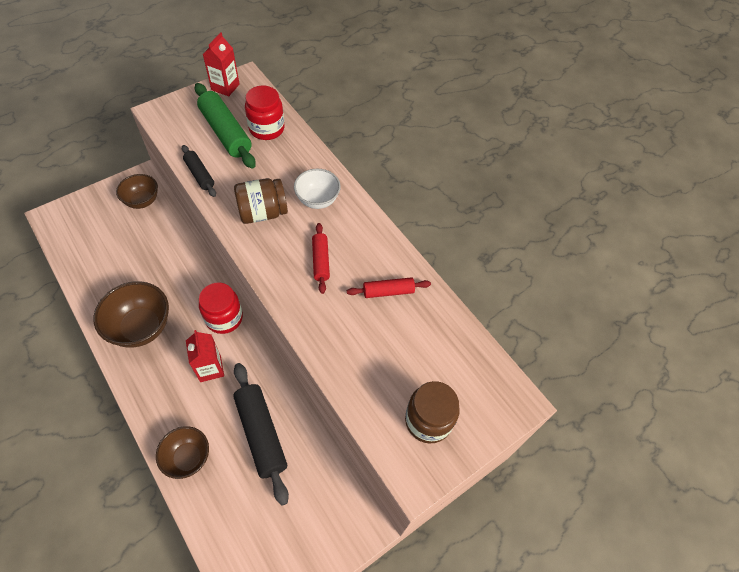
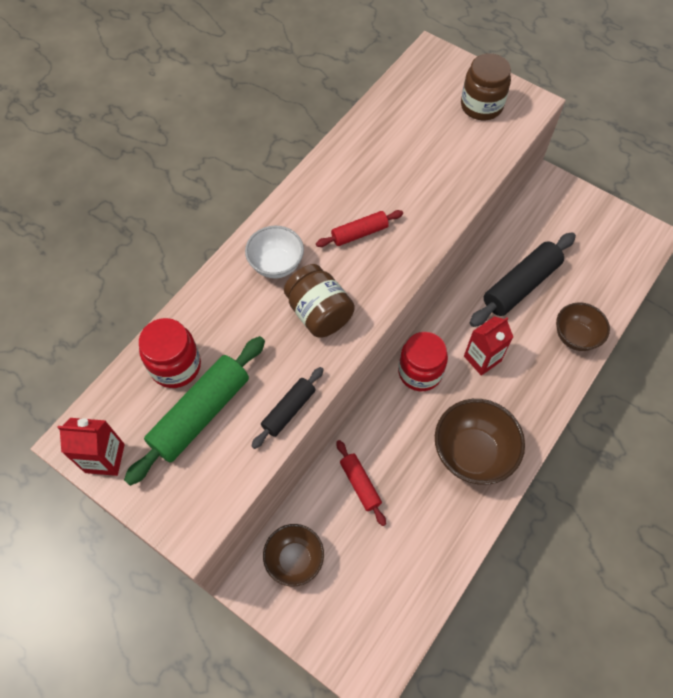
camera: 105 degrees left, 5 degrees up
red rolling pin [347,277,431,298] -> red rolling pin moved to [336,440,386,526]

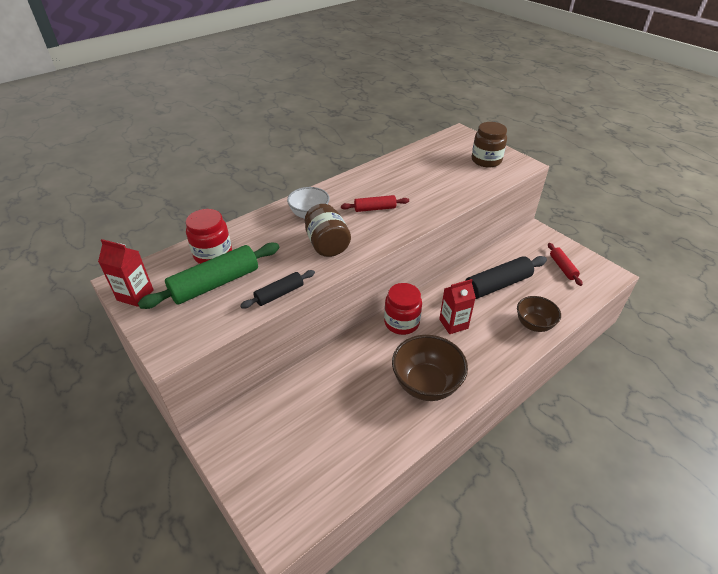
camera: 15 degrees right, 20 degrees down
brown bowl [263,524,324,587] -> none
red rolling pin [336,440,386,526] -> red rolling pin moved to [548,243,583,286]

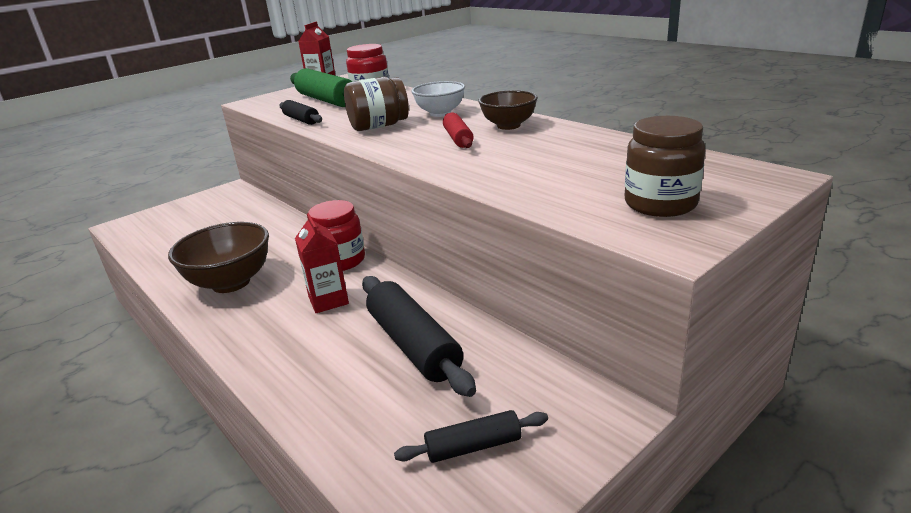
camera: 90 degrees right, 15 degrees down
brown bowl [517,296,561,332] -> brown bowl moved to [478,90,538,130]
red rolling pin [548,243,583,286] -> black rolling pin [394,410,548,463]

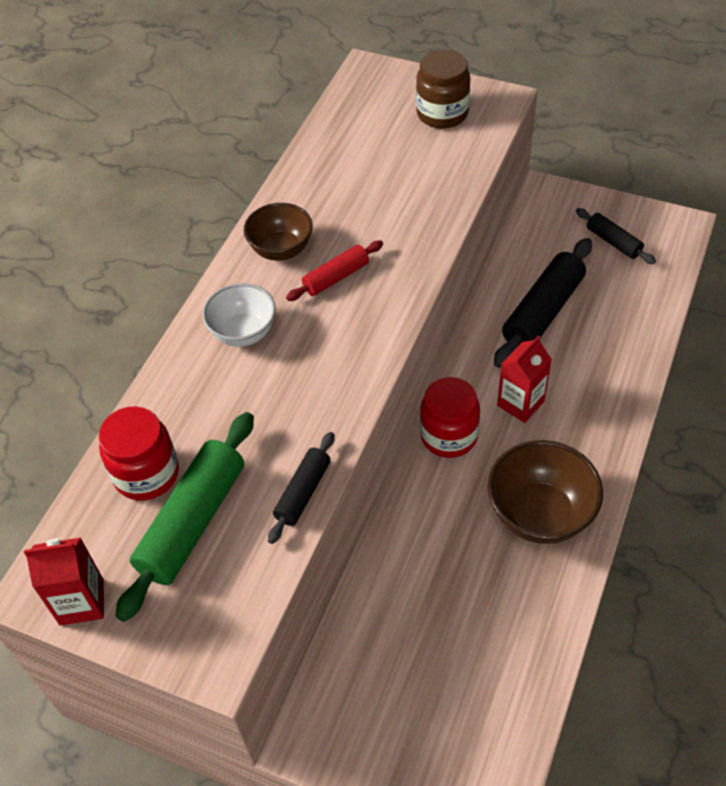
camera: 115 degrees left, 25 degrees up
brown jar [344,77,409,131] -> none

